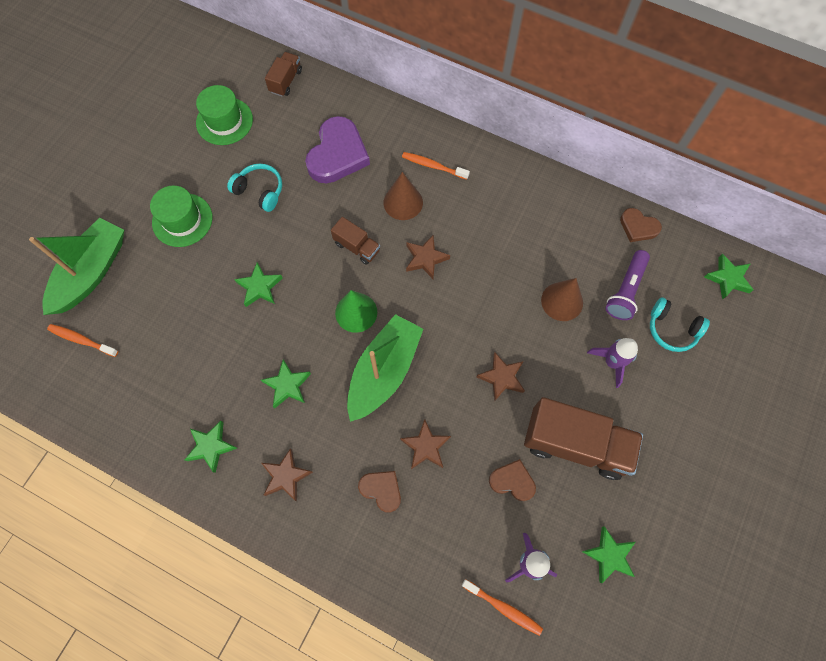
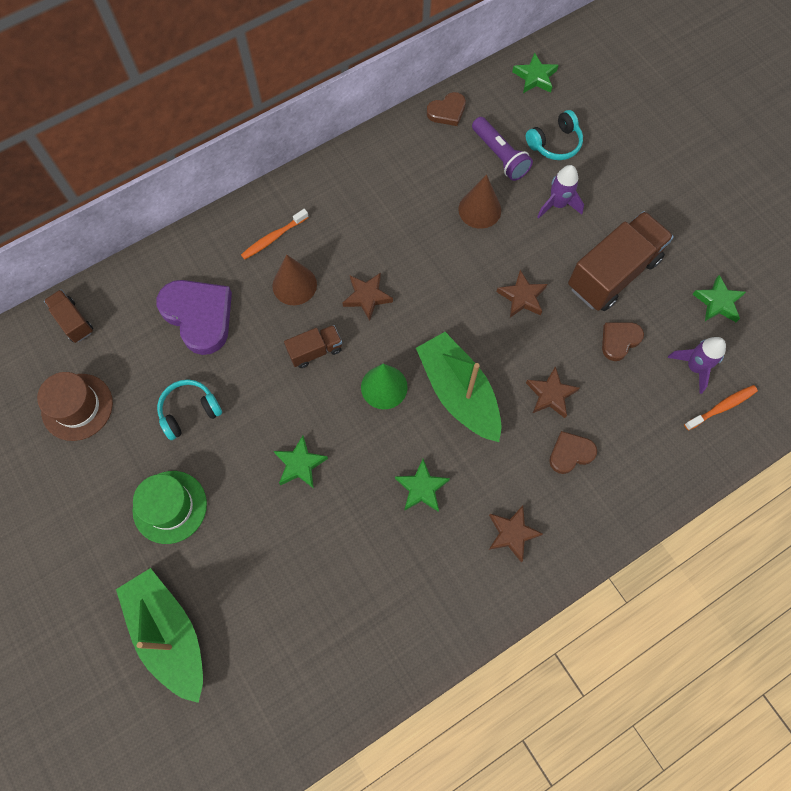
camera: 60 degrees left, 0 degrees up
orange toothbrush [47,324,118,357] -> none
green star [185,421,238,473] -> none
green hat [196,85,253,145] -> brown hat [37,372,113,441]

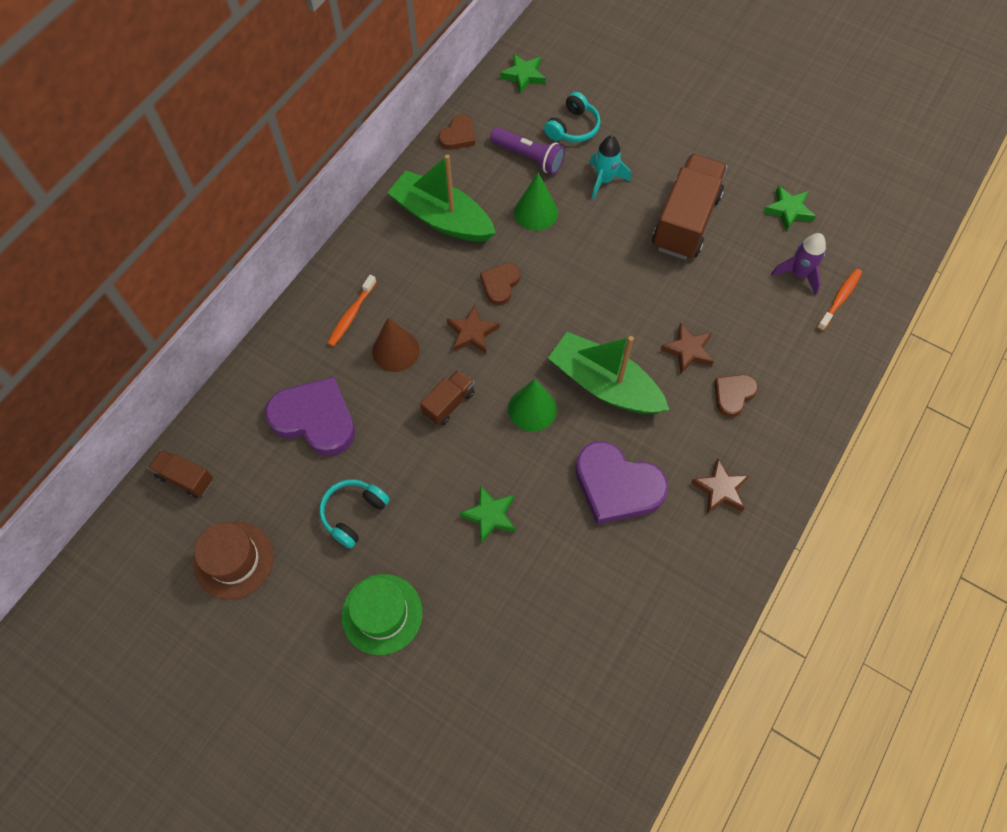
camera: 25 degrees left, 5 degrees down
green boat [116,568,203,703] -> green boat moved to [387,154,496,242]
green star [395,459,450,512] -> purple heart [575,441,668,524]
brown cone [459,174,501,229] -> green cone [514,173,558,231]
brown star [497,270,547,317] -> none
purple rocket [537,165,584,219] -> turquoise rocket [590,135,631,200]
brown heart [602,322,644,361] -> brown heart moved to [480,263,520,305]

